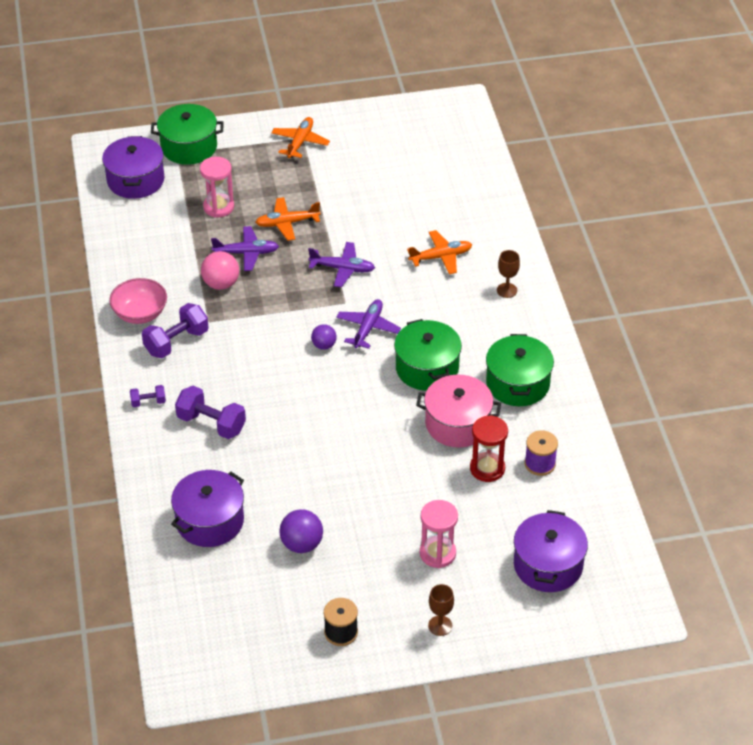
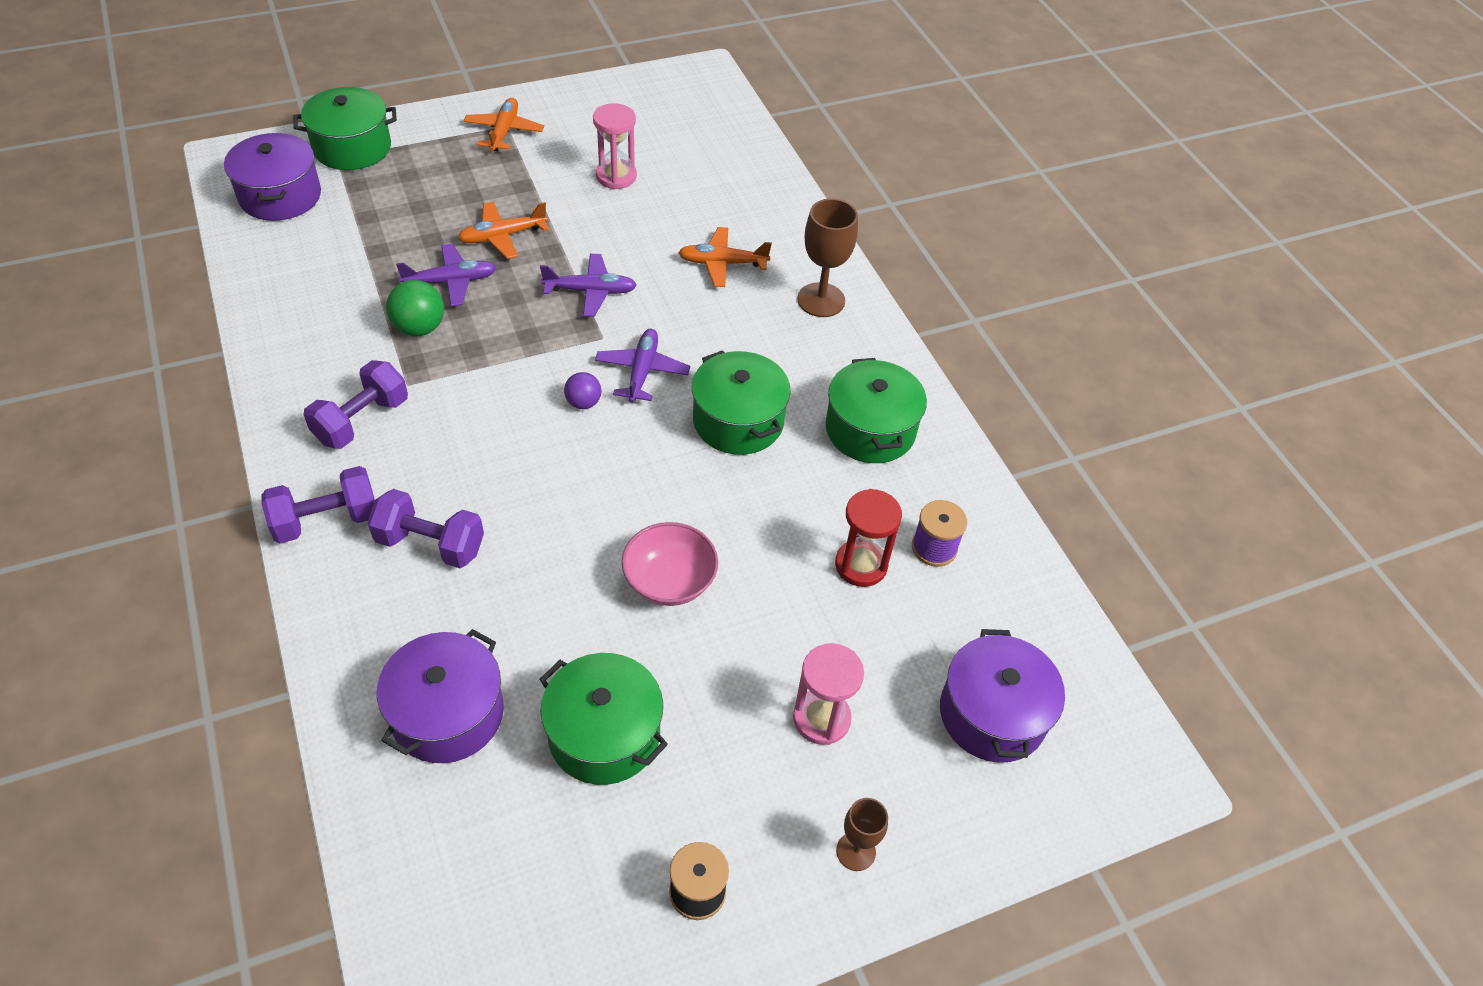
camera: 15 degrees left, 5 degrees up
pink bowl [109,278,167,324] -> pink bowl moved to [622,522,718,606]
purple dumbbell [130,385,166,407] -> purple dumbbell [261,466,375,543], size x1.89
pink hourglass [200,157,234,218] -> pink hourglass moved to [593,103,637,189]
pink ball [201,251,239,290] -> green ball [386,280,444,336]
purple ball [279,509,323,553] -> green pot [540,653,668,785]
orange plane [407,230,472,274] -> orange plane turned 150 degrees counterclockwise [678,227,772,287]
pink pot [416,375,501,448] -> none
brown goblet [497,250,520,298] -> brown goblet [797,198,858,317], size x1.70

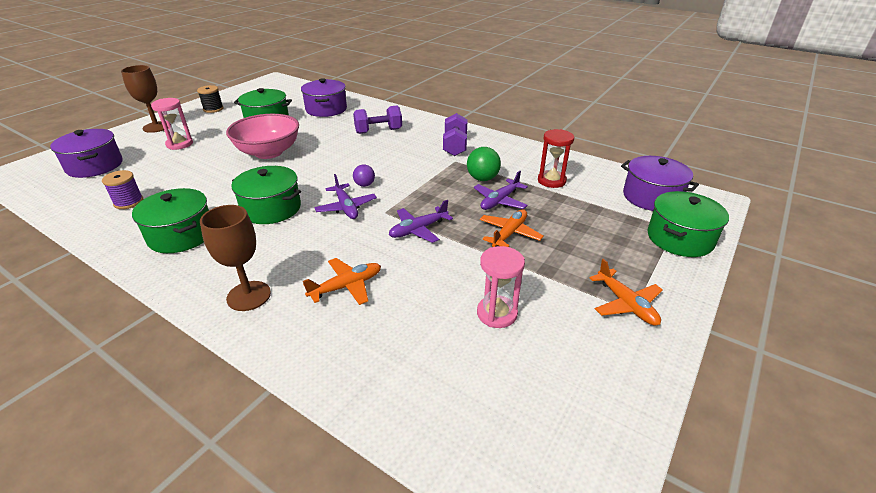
camera: 150 degrees right, 15 degrees down
purple dumbbell [261,466,375,543] -> none
pink bowl [622,522,718,606] -> pink bowl [226,114,299,159], size x1.52
red hourglass [835,489,902,587] -> red hourglass moved to [538,129,574,188]
brown goblet [836,798,888,871] -> brown goblet [121,65,168,133], size x1.70

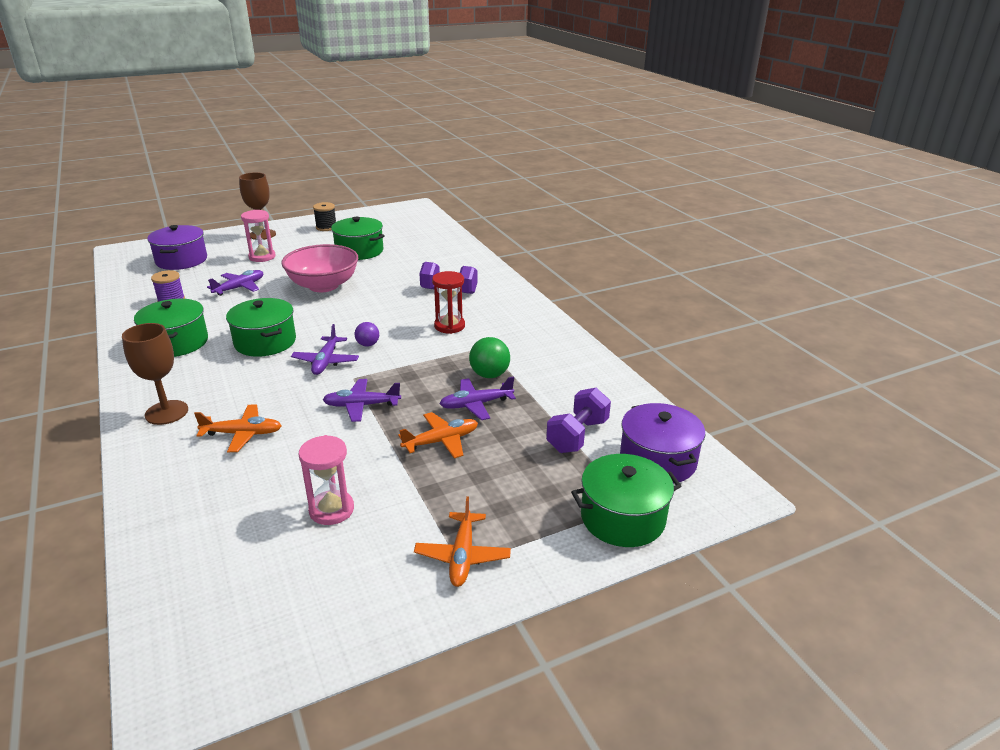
camera: 30 degrees right, 5 degrees down
purple pot [301,78,347,117] -> none
purple dumbbell [443,113,467,156] -> purple dumbbell moved to [546,388,611,453]
red hourglass [538,129,574,188] -> red hourglass moved to [432,271,465,334]
none -> purple plane [207,270,263,296]

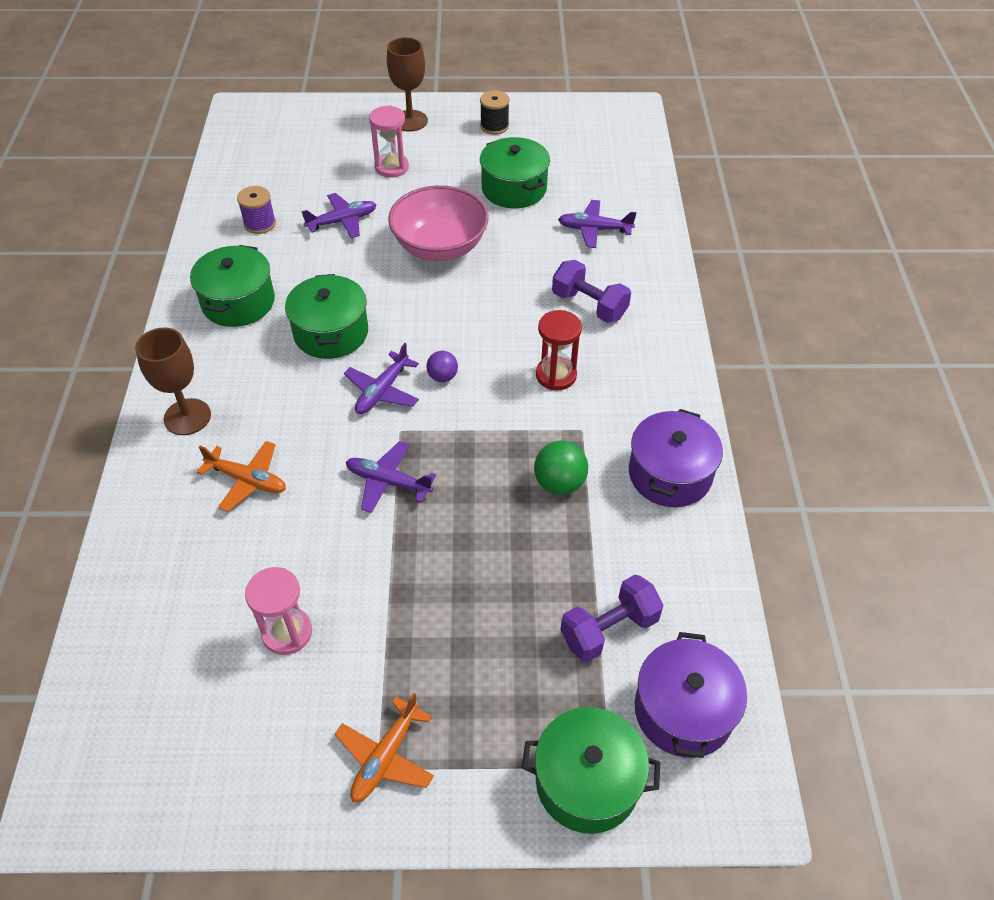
camera: 25 degrees right, 20 degrees up
purple pot [147,225,207,270] -> purple pot moved to [629,409,723,507]
orange plane [398,412,478,458] -> none
purple plane [440,376,516,420] -> purple plane moved to [558,200,637,248]

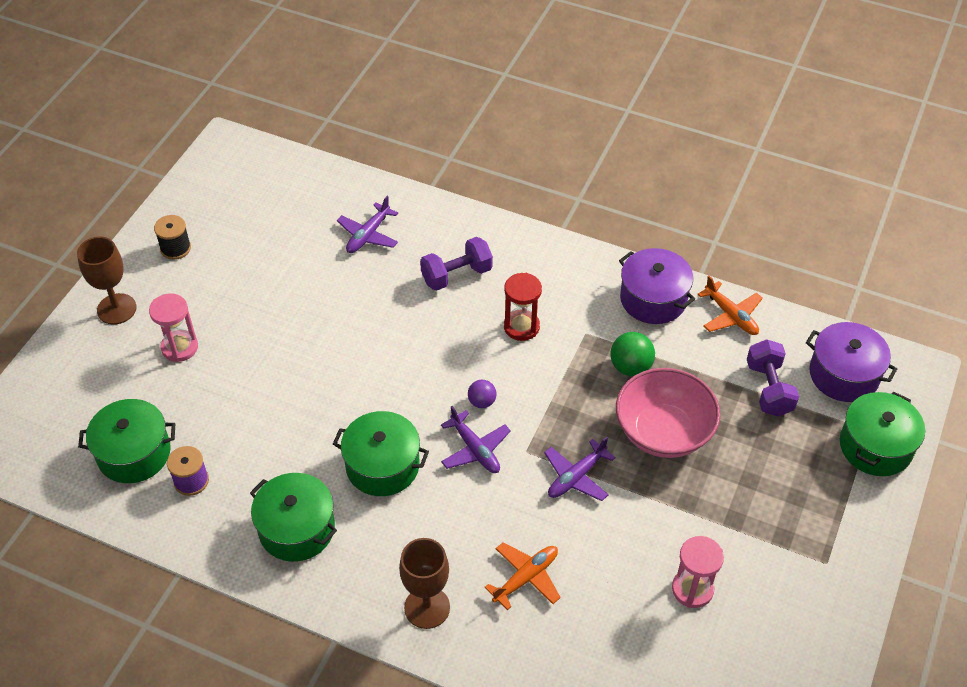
camera: 65 degrees left, 0 degrees up
purple plane [301,193,376,238] -> none
orange plane [334,693,434,802] -> orange plane moved to [697,276,763,335]
pink bowl [388,185,489,261] -> pink bowl moved to [616,368,720,458]
green pot [480,137,550,208] -> green pot moved to [78,399,175,483]

